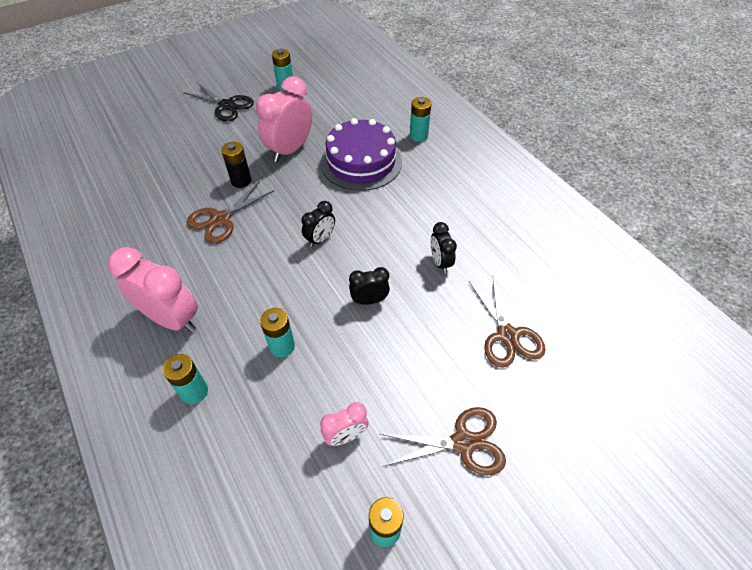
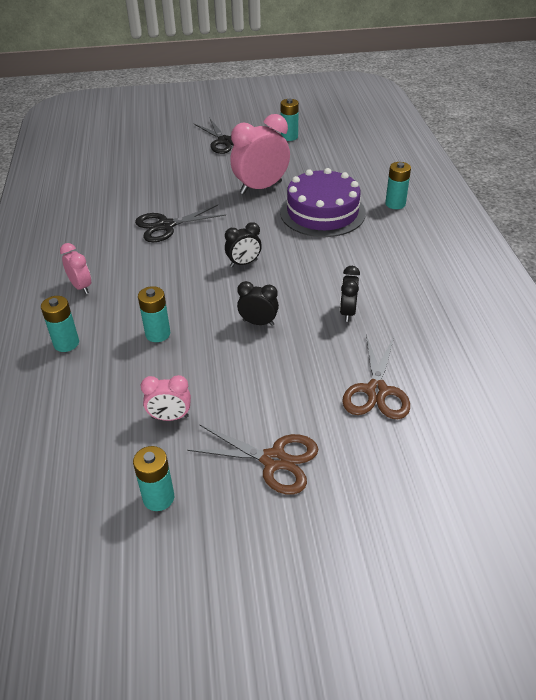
camera: 25 degrees right, 10 degrees down
pink clock [107,247,198,332] -> pink clock [60,243,91,294], size x0.53
brown scissors [187,181,275,244] -> black scissors [135,205,226,242]
black battery [221,142,251,188] -> none

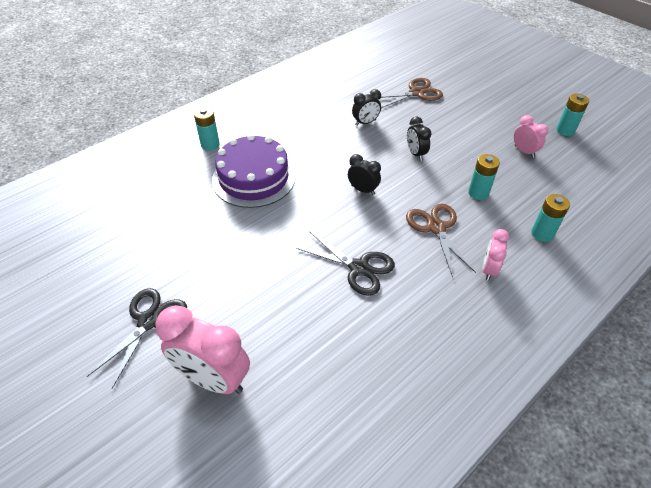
camera: 125 degrees left, 5 degrees up
brown scissors [187,425,318,495] -> brown scissors moved to [406,204,476,278]
pink clock [230,114,290,194] -> pink clock moved to [155,305,250,394]
turquoise battery [281,99,299,141] -> none

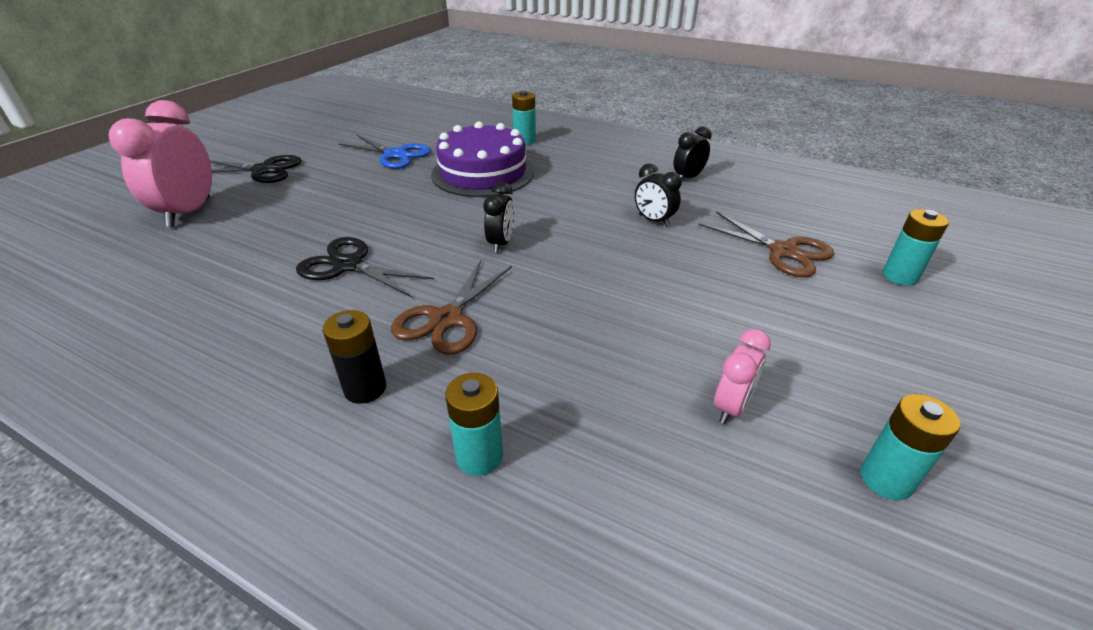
camera: 70 degrees right, 10 degrees down
black scissors [296,232,395,296] -> black scissors turned 105 degrees clockwise [296,237,434,297]
brown scissors [406,204,476,278] -> brown scissors turned 150 degrees clockwise [391,260,512,355]
black clock [407,117,431,161] -> black clock moved to [673,126,712,179]
turquoise battery [468,154,500,200] -> turquoise battery moved to [883,209,949,286]
pink clock [482,229,509,281] -> black battery [323,310,386,404]
none -> blue scissors [339,134,431,169]

